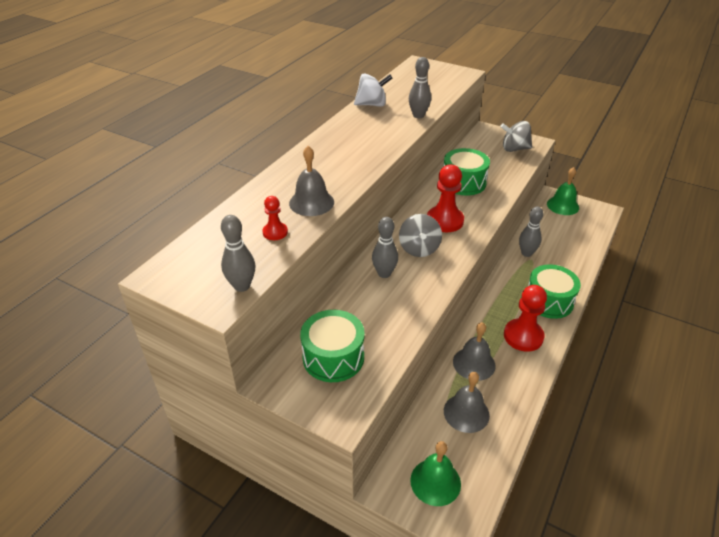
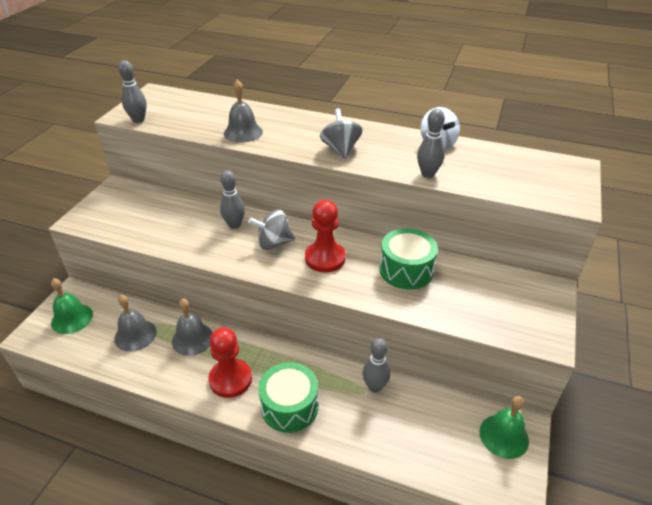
camera: 80 degrees right, 0 degrees up
red pawn [263,196,288,240] -> none
green drum [300,310,365,382] -> none
grey spinning top [500,121,532,152] -> grey spinning top moved to [320,108,363,159]

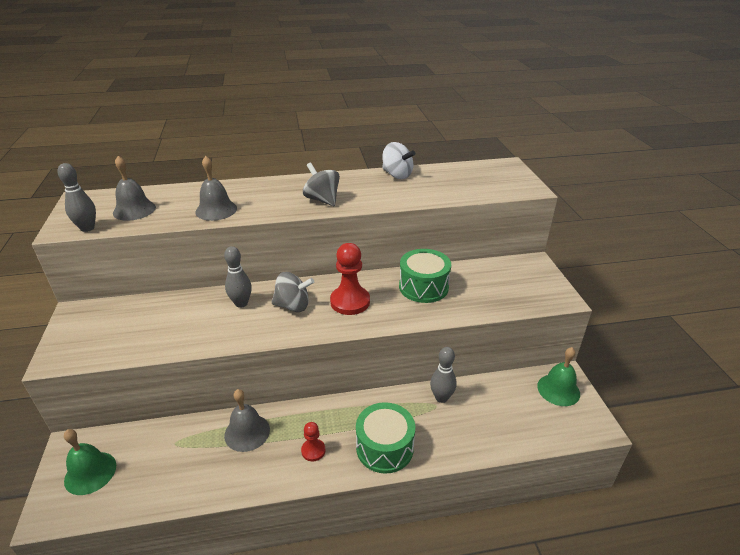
camera: 30 degrees left, 5 degrees down
grey bell [114,295,157,352] -> grey bell moved to [113,156,156,221]
red pawn [208,327,252,398] -> red pawn [301,422,325,461], size x0.54
grey spinning top [248,209,295,250] -> grey spinning top turned 135 degrees counterclockwise [271,272,314,312]
grey bowling pin [417,109,445,178] -> none

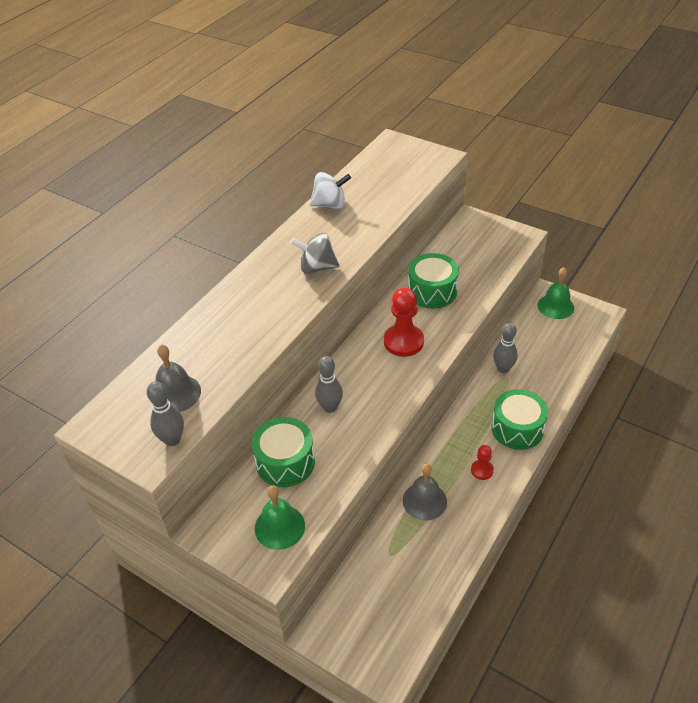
camera: 45 degrees left, 10 degrees up
green bell [64,429,116,495] -> green bell moved to [255,485,305,550]
grey bell [195,156,237,221] -> none
grey spinning top [271,272,314,312] -> none
none -> green drum [252,417,315,487]

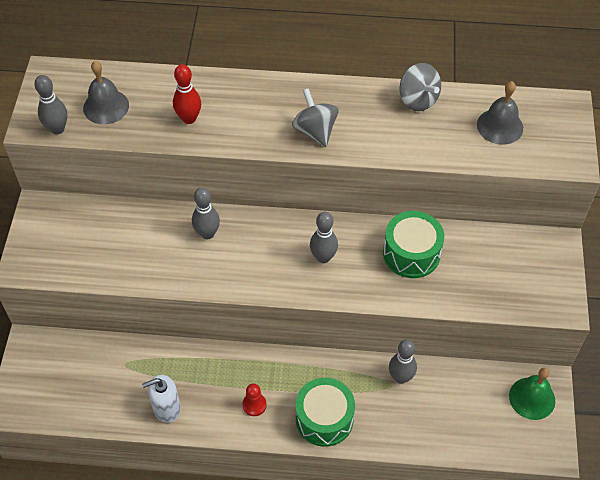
camera: 60 degrees right, 10 degrees up
green drum [252,417,315,487] -> none
green bell [255,485,305,550] -> none
white spinning top [310,172,351,209] -> grey spinning top [400,63,441,111]
red pawn [384,287,424,357] -> grey bowling pin [310,212,338,263]
grey bell [403,464,447,521] -> grey bell moved to [477,81,523,145]
none -> white soap dispenser [142,375,181,423]
none -> red bowling pin [173,64,201,124]

